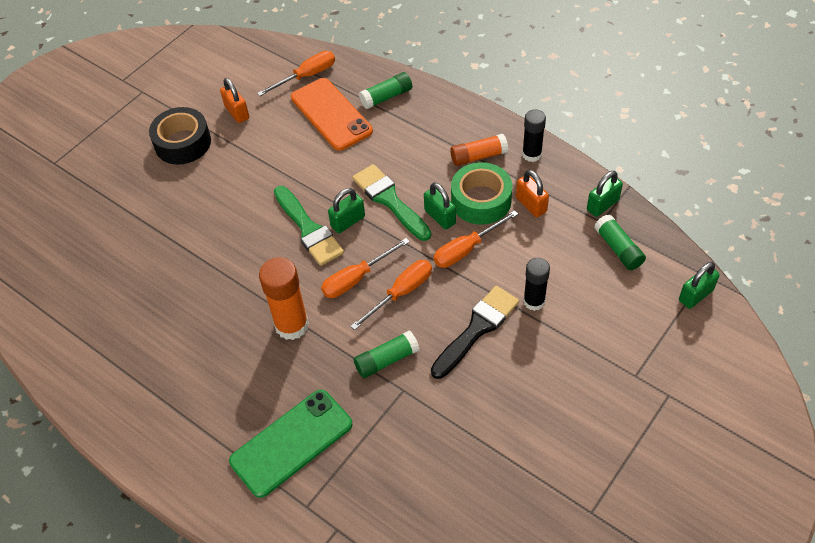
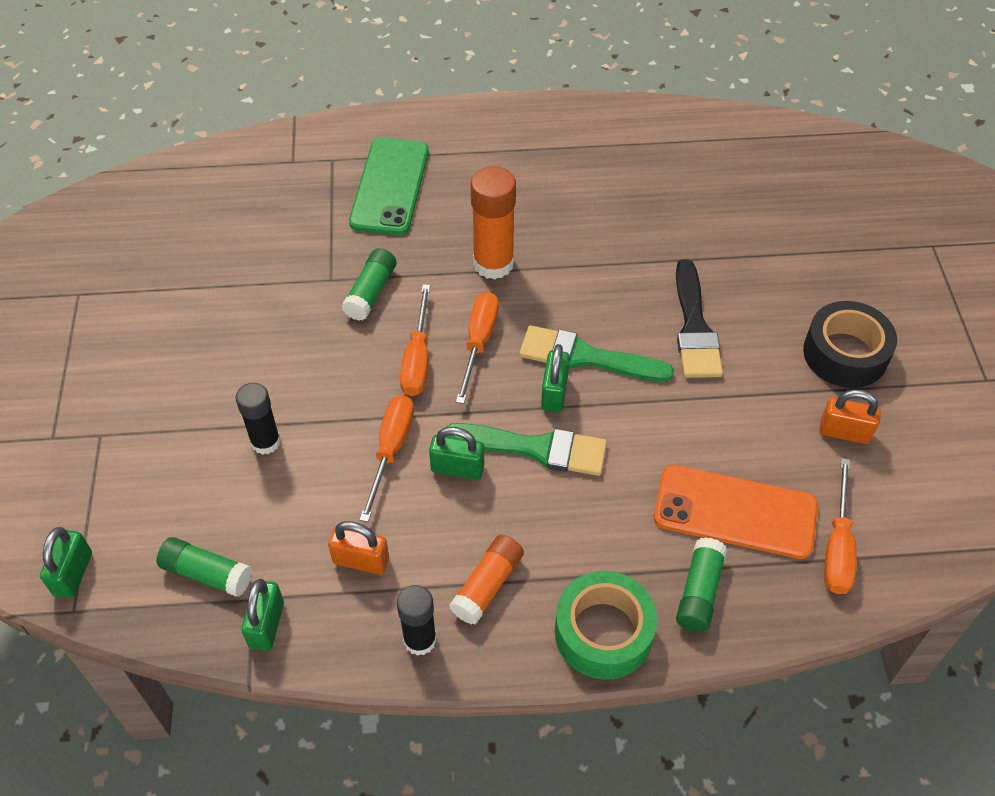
camera: 135 degrees right, 0 degrees up
black brush [431,286,519,379] -> black brush moved to [676,259,723,378]
green tape [451,162,512,225] -> green tape moved to [555,571,657,680]

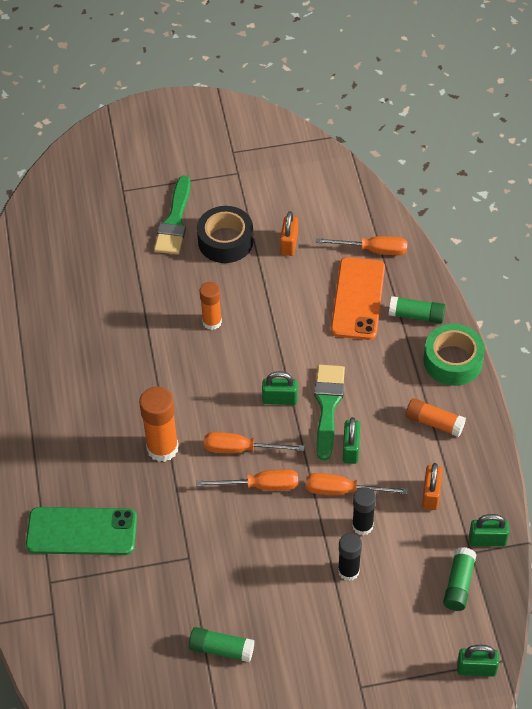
camera: 95 degrees left, 0 degrees up
green glue stick [342,248,396,321] -> green glue stick moved to [189,627,254,662]
black glue stick [397,585,437,656] -> black glue stick moved to [352,487,376,535]
green brush [519,325,674,382] -> green brush moved to [154,175,191,255]
black brush [676,259,723,378] -> orange glue stick [199,282,222,330]

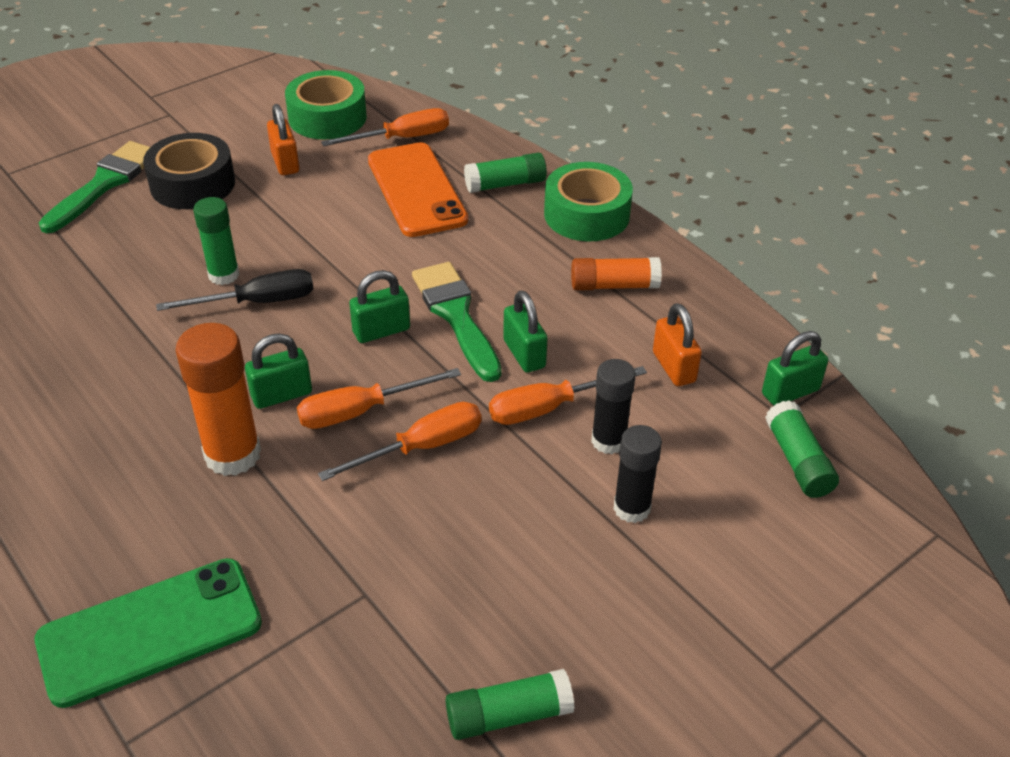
camera: 30 degrees left, 10 degrees down
green brush [154,175,191,255] -> green brush turned 135 degrees counterclockwise [39,141,150,233]
orange glue stick [199,282,222,330] -> green glue stick [193,197,240,285]
green padlock [457,645,499,677] -> green padlock moved to [245,333,312,409]
none -> black screwdriver [156,269,313,311]
none -> green tape [285,70,367,139]

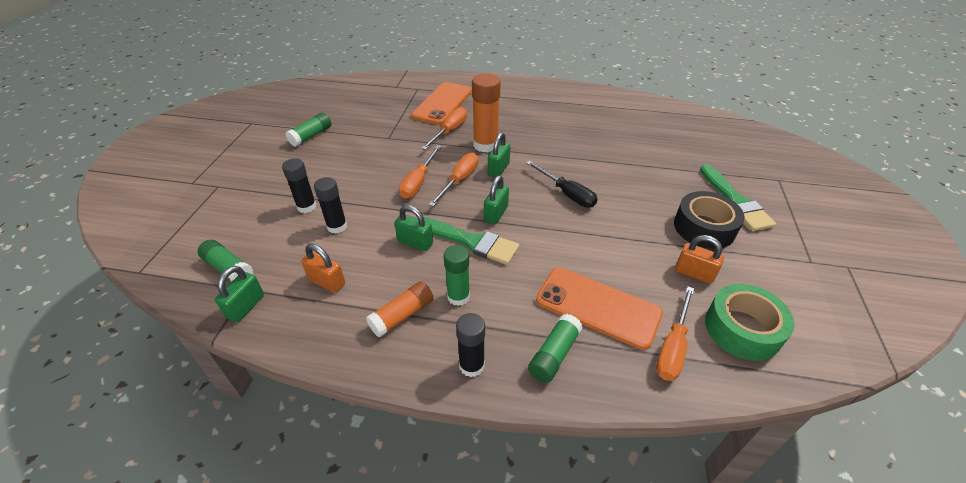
camera: 140 degrees right, 0 degrees up
green phone [35,558,262,708] -> orange phone [412,82,472,125]
black screwdriver [156,269,313,311] -> black screwdriver turned 75 degrees counterclockwise [526,161,598,208]
green glue stick [193,197,240,285] -> green glue stick moved to [444,245,470,306]
orange screwdriver [489,366,647,425] -> orange screwdriver moved to [421,107,467,150]
green tape [544,162,633,241] -> black glue stick [456,313,485,377]

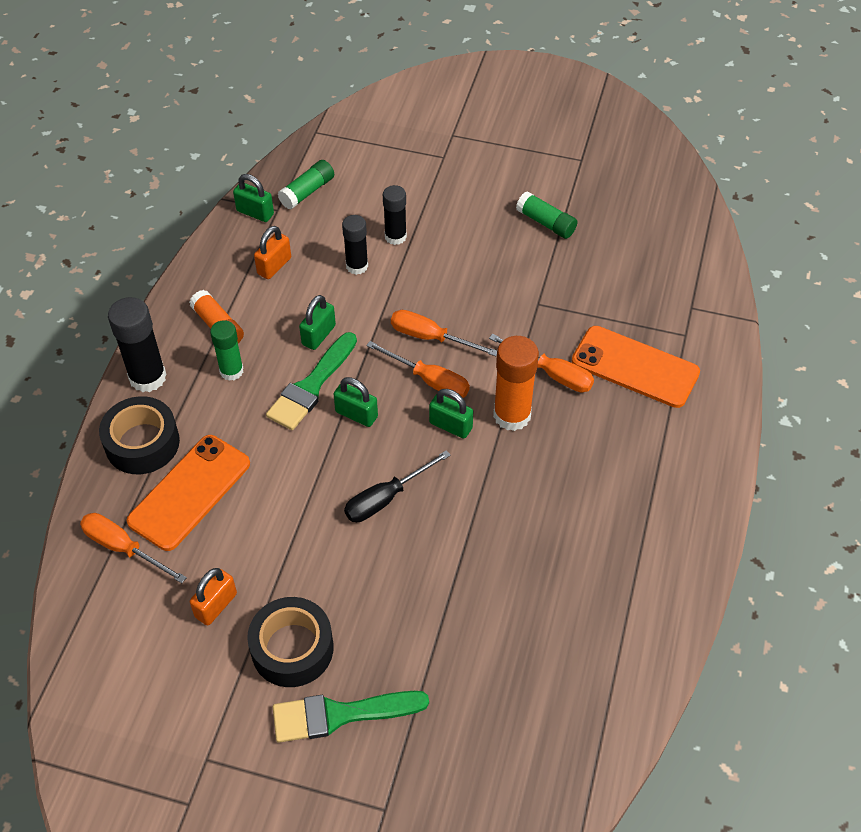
camera: 95 degrees right, 10 degrees up
black glue stick [456,313,485,377] -> black glue stick [108,297,167,392], size x1.55
green glue stick [528,314,583,383] -> black tape [99,396,180,474]
green tape [705,284,795,361] -> none

